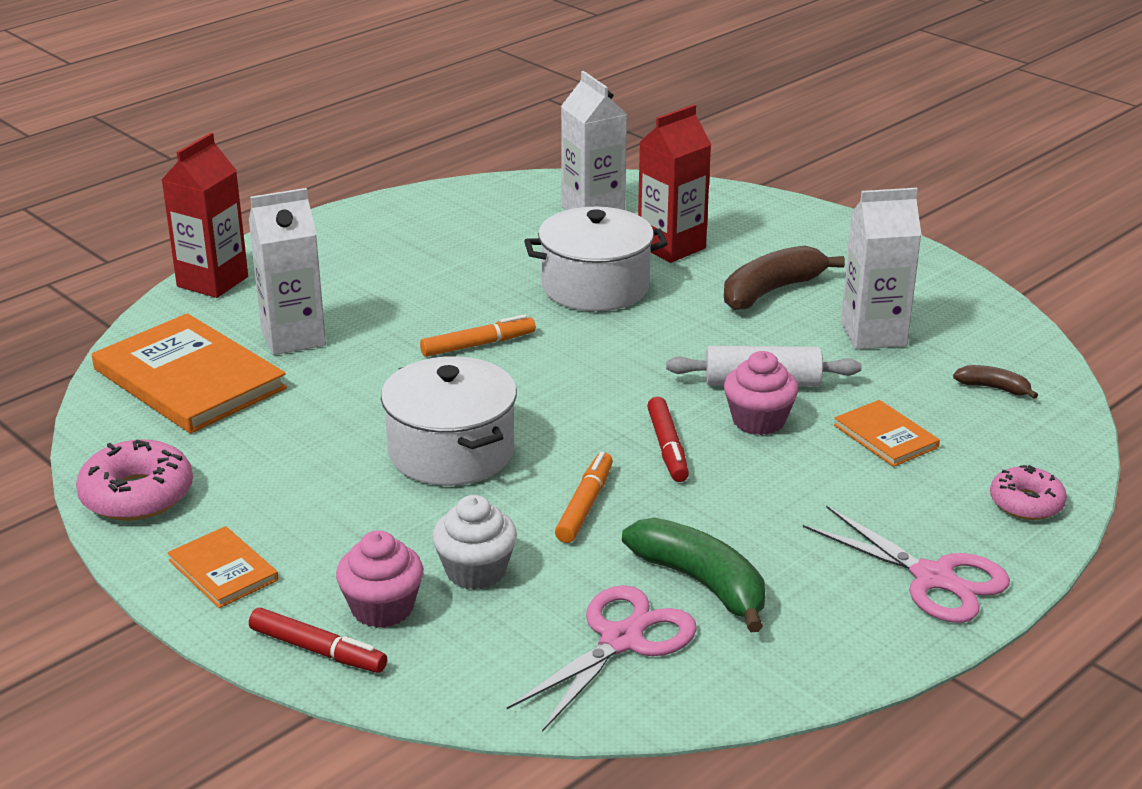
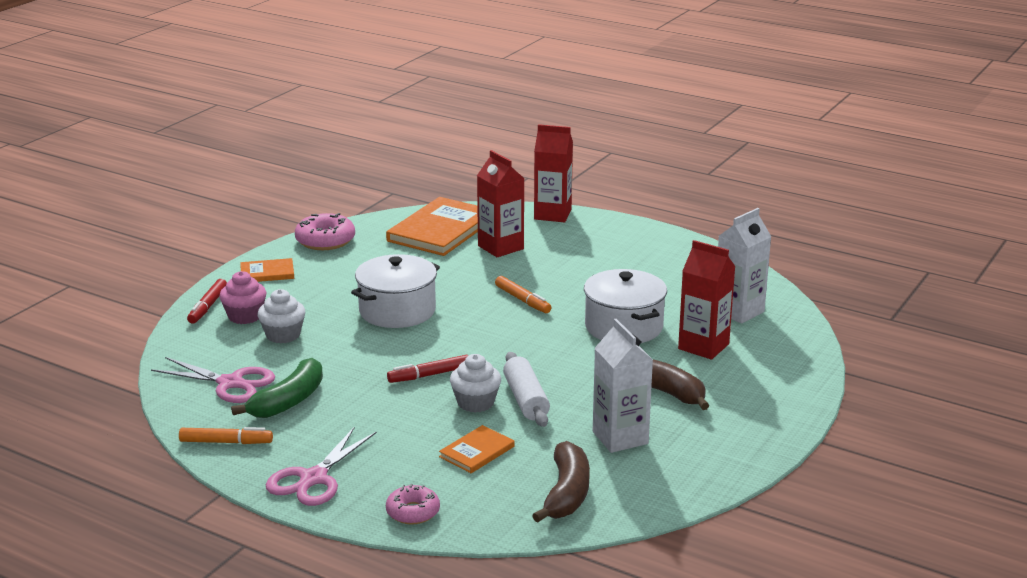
camera: 75 degrees right, 5 degrees down
orange book [167,526,279,608] -> orange book turned 45 degrees clockwise [240,258,294,282]
white carton [249,188,326,355] -> red carton [477,150,525,257]
orange marker [555,452,613,543] -> orange marker moved to [179,427,273,444]
pink cupcake [724,351,799,435] -> white cupcake [450,354,501,413]
brown banana [953,365,1038,399] -> brown banana [532,441,590,523], size x1.95

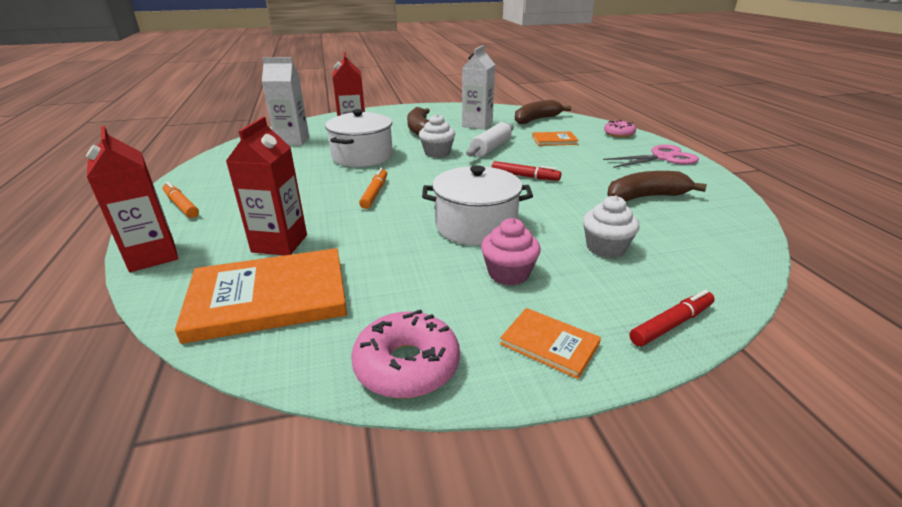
camera: 135 degrees left, 5 degrees up
pink scissors [151,357,275,403] -> none
orange marker [179,427,273,444] -> orange marker moved to [163,181,199,218]
pink cupcake [219,271,266,324] -> pink cupcake moved to [481,218,541,285]
green banana [231,358,323,418] -> brown banana [607,171,707,202]
white cupcake [450,354,501,413] -> white cupcake moved to [419,114,455,158]

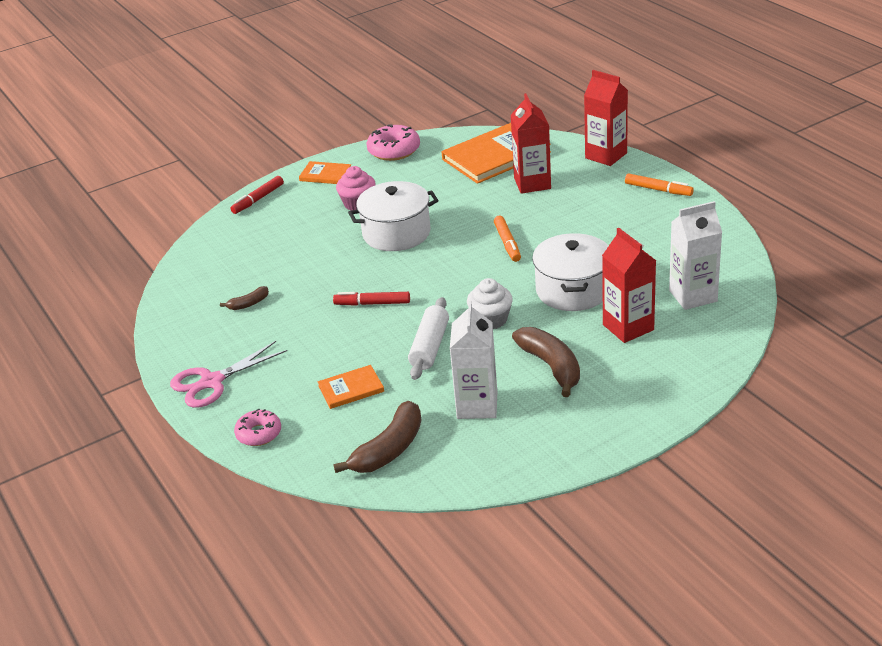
camera: 165 degrees right, 5 degrees up
white cupcake [583,195,639,258] -> none
brown banana [607,171,707,202] -> brown banana [220,286,269,310], size x0.51

